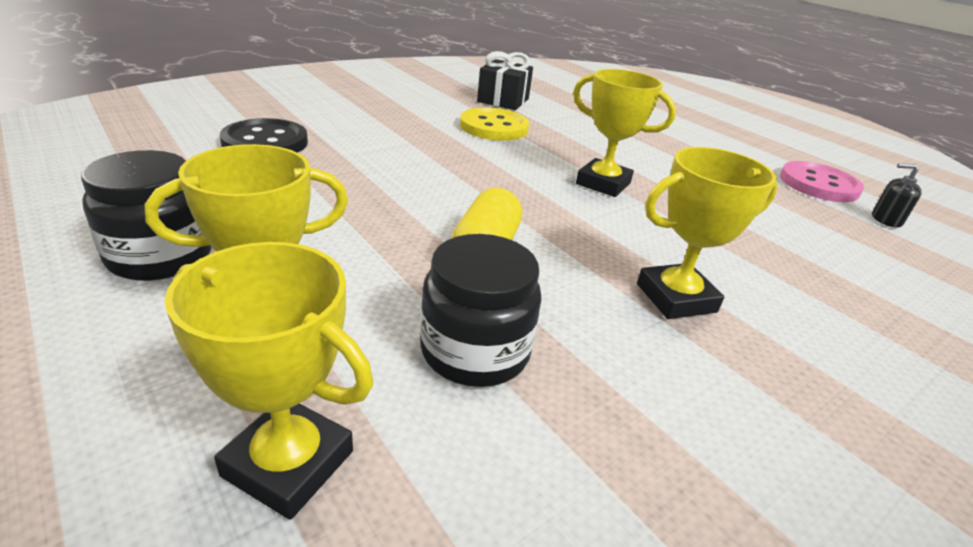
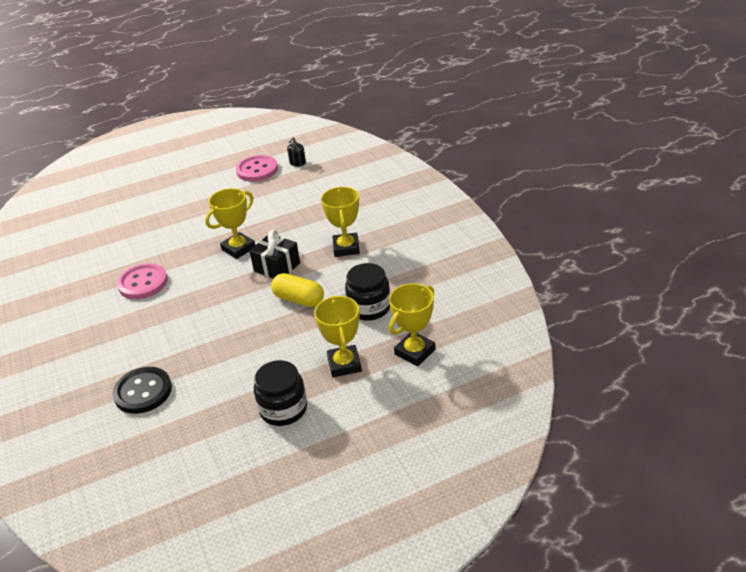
camera: 70 degrees left, 5 degrees up
yellow button [460,107,529,141] -> pink button [117,263,168,299]
black gift [477,51,533,110] -> black gift moved to [249,230,300,279]

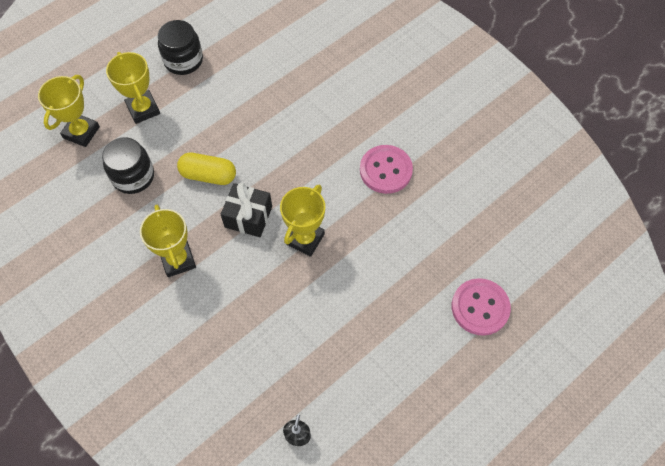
camera: 160 degrees right, 25 degrees up
black button [112,367,172,414] -> none
pink button [236,155,278,182] -> pink button moved to [452,278,511,336]

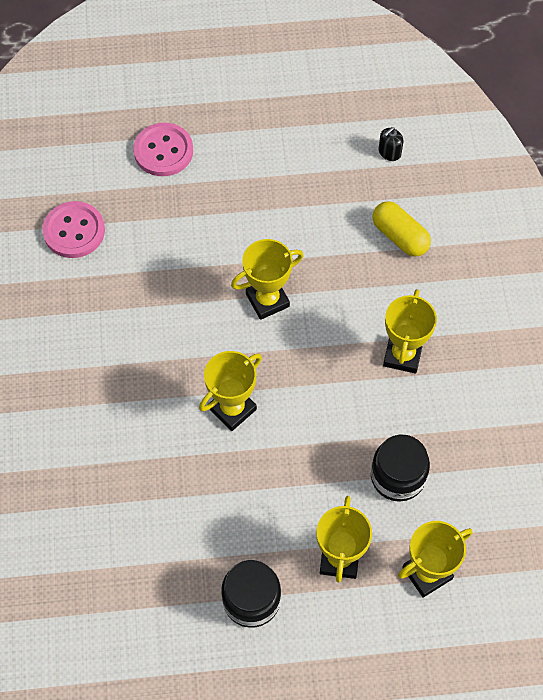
camera: 145 degrees left, 0 degrees up
yellow capsule [177,153,236,185] -> yellow capsule moved to [373,201,431,257]
black gift [221,183,272,237] -> none
pink button [360,145,413,194] -> pink button moved to [42,201,105,258]
none -> yellow trophy [199,351,262,431]

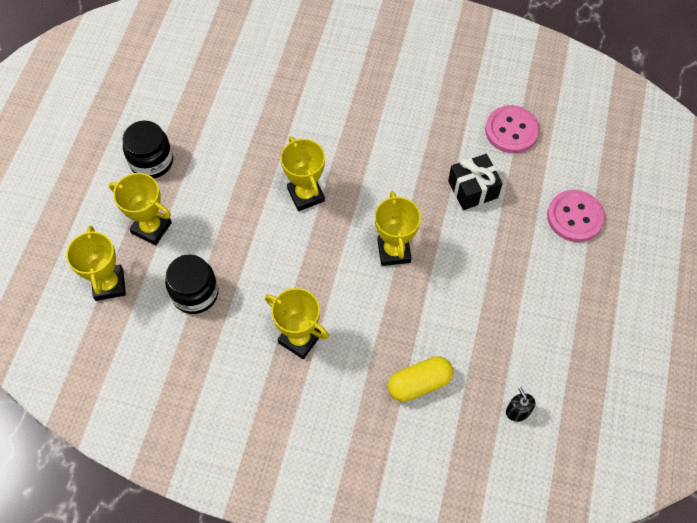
camera: 110 degrees right, 0 degrees up
none -> black gift [448,154,503,210]

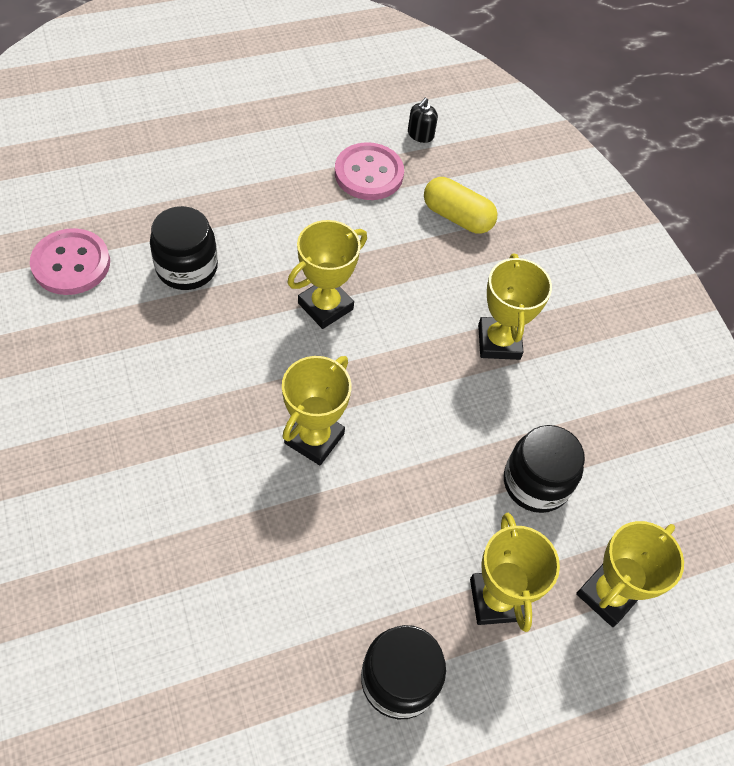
camera: 130 degrees left, 5 degrees down
black gift [448,154,503,210] -> black jar [150,206,218,290]
pink button [547,190,605,242] -> pink button moved to [335,142,404,200]

